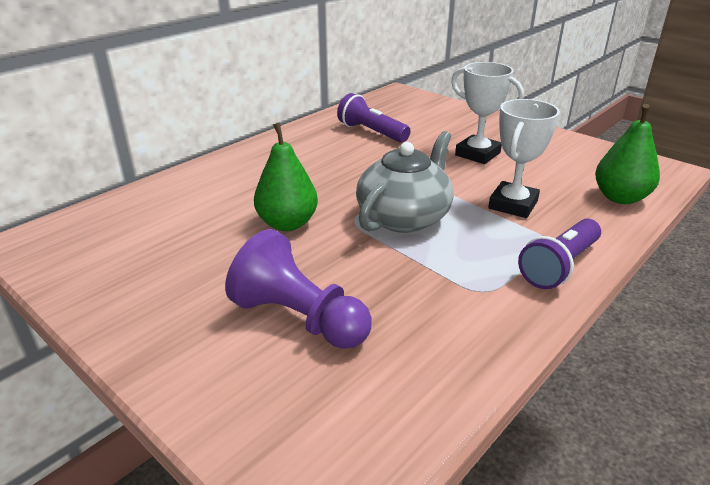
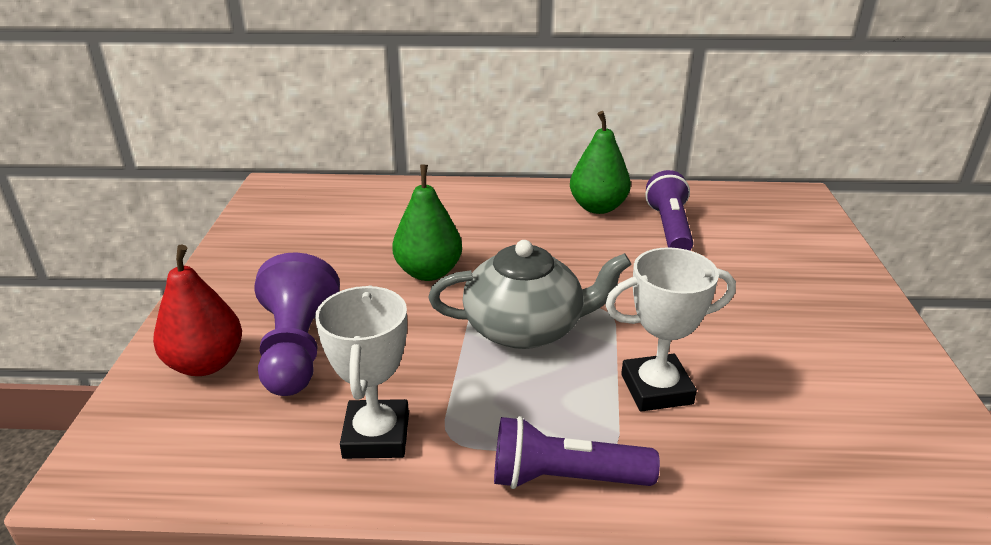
camera: 50 degrees right, 0 degrees up
white trophy [451,62,524,164] -> white trophy moved to [315,285,409,459]
green pear [595,104,660,204] -> green pear moved to [570,111,631,214]
none -> red pear [153,245,242,376]

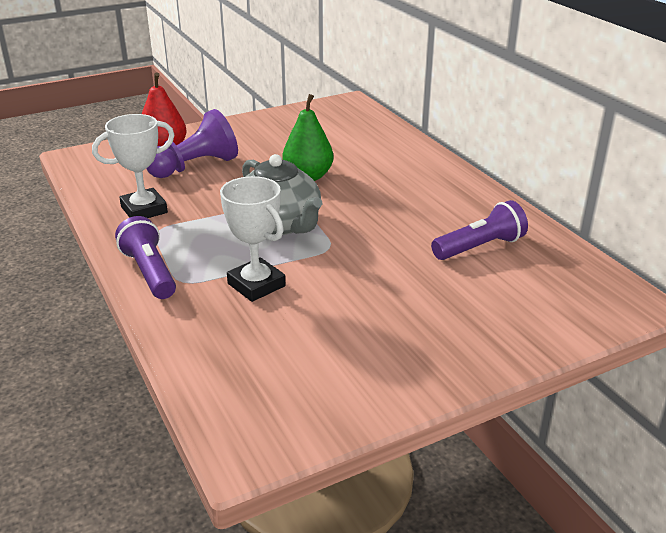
camera: 60 degrees right, 0 degrees up
green pear [570,111,631,214] -> none

